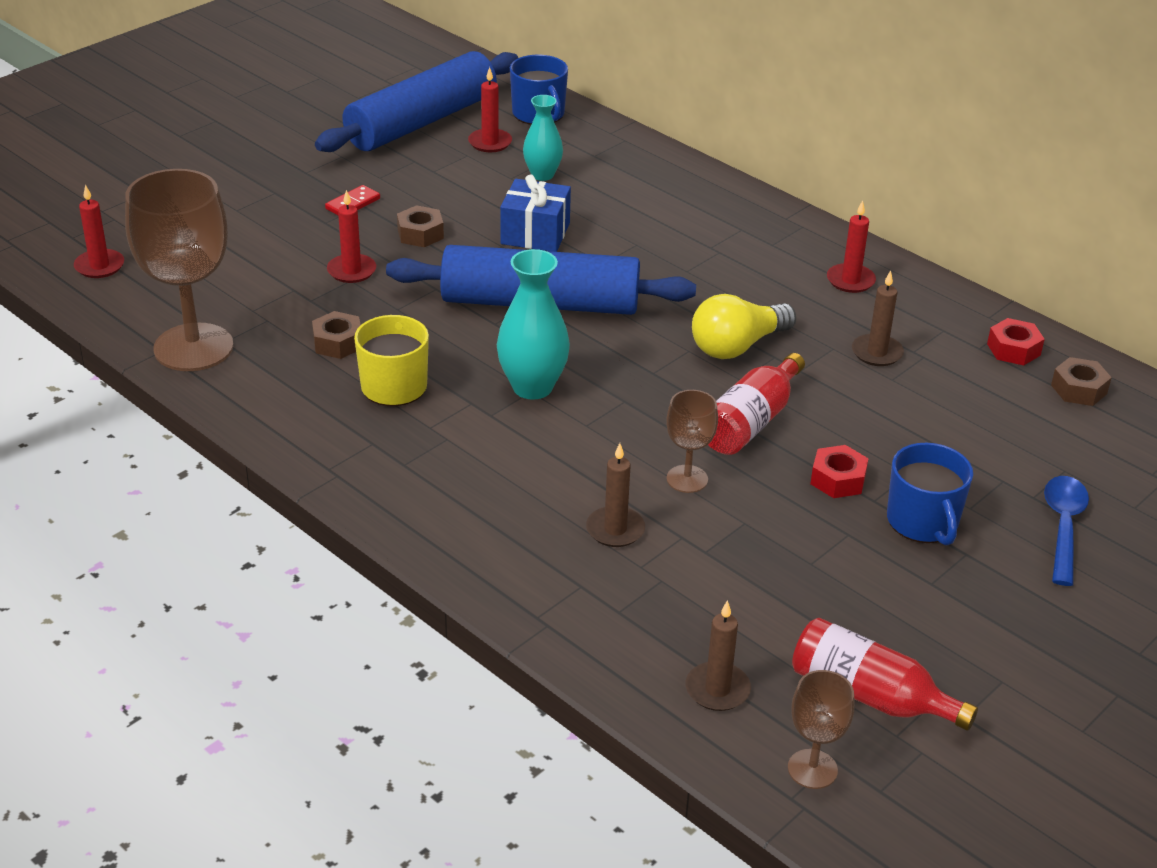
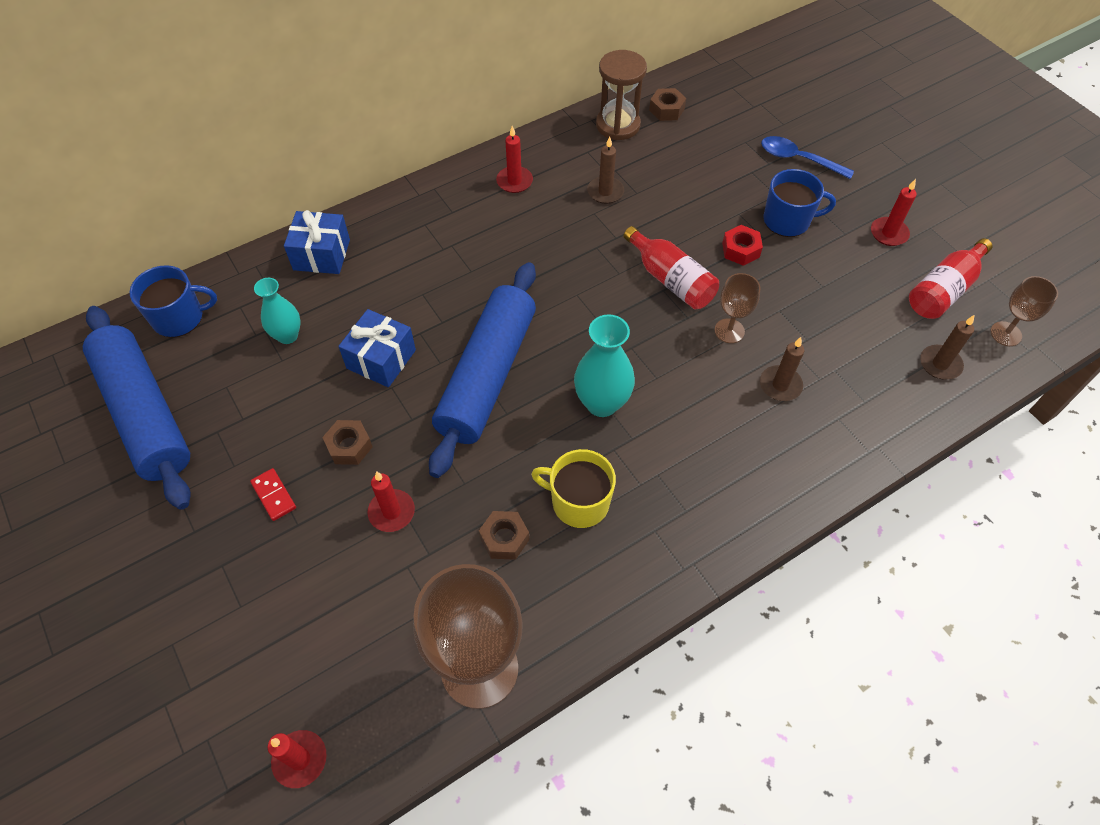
camera: 75 degrees left, 20 degrees up
red candle [468,67,512,152] -> red candle moved to [871,179,917,246]
yellow light bulb [692,294,796,359] -> none
red nut [987,318,1045,365] -> brown hourglass [596,50,647,140]
none -> blue gift [284,210,350,274]

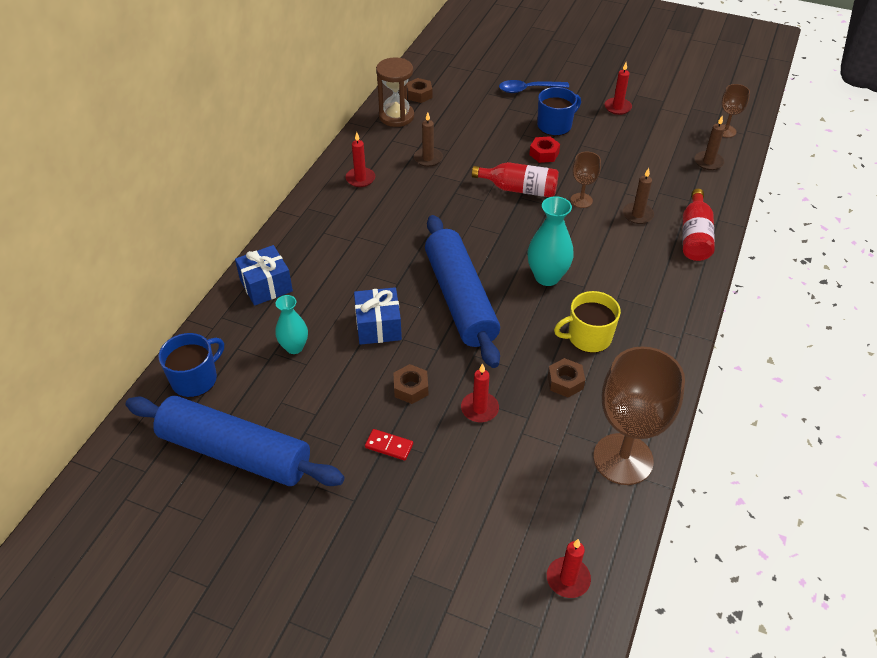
camera: 35 degrees left, 10 degrees down
red bottle [909,238,993,319] -> red bottle moved to [683,189,715,261]

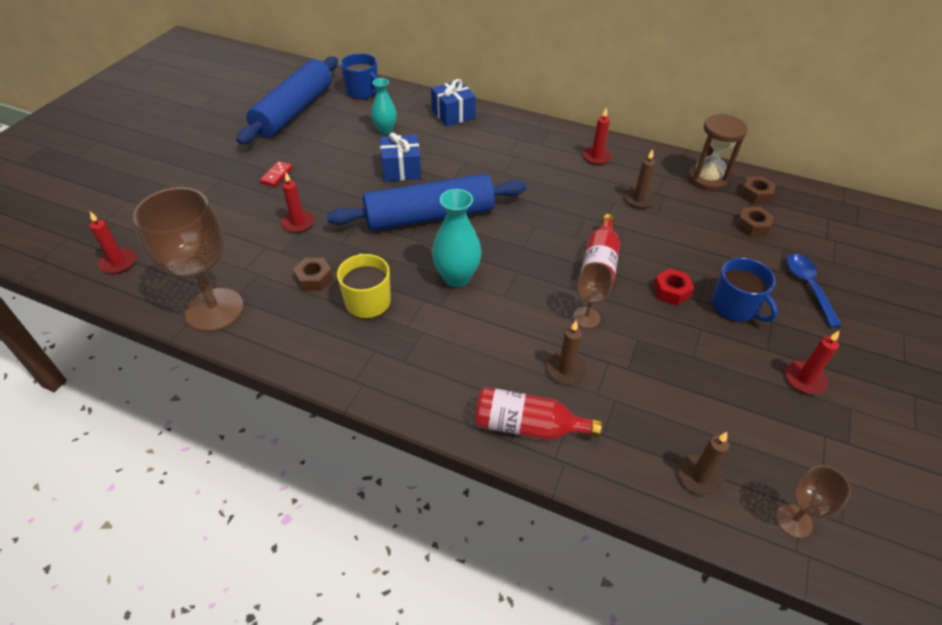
camera: 90 degrees right, 0 degrees up
brown nut [394,364,428,404] -> brown nut moved to [736,207,774,237]

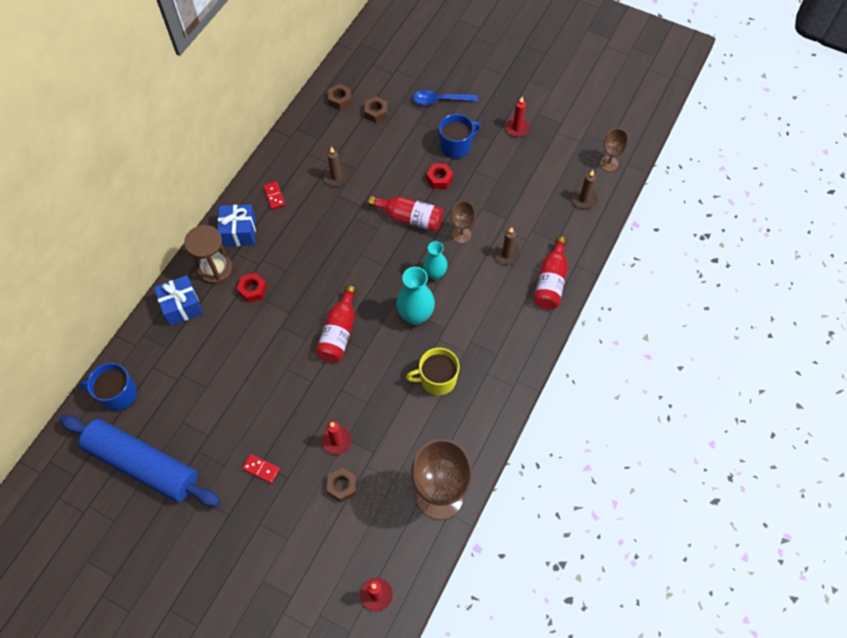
camera: 85 degrees left, 15 degrees up
brown nut [293,258,333,291] -> brown nut moved to [327,468,357,502]
blue rolling pin [326,174,527,231] -> red bottle [316,286,356,363]
blue mug [340,53,378,99] -> blue mug turned 135 degrees counterclockwise [79,363,137,411]
turquoise vase [371,78,397,134] -> turquoise vase moved to [423,241,448,280]
blue gift [380,132,421,181] -> blue gift moved to [218,204,256,247]
red candle [583,108,612,165] -> red domino [263,181,285,209]
brown hourglass [688,114,748,190] -> brown hourglass moved to [184,225,233,284]
none -> red nut [237,273,267,303]

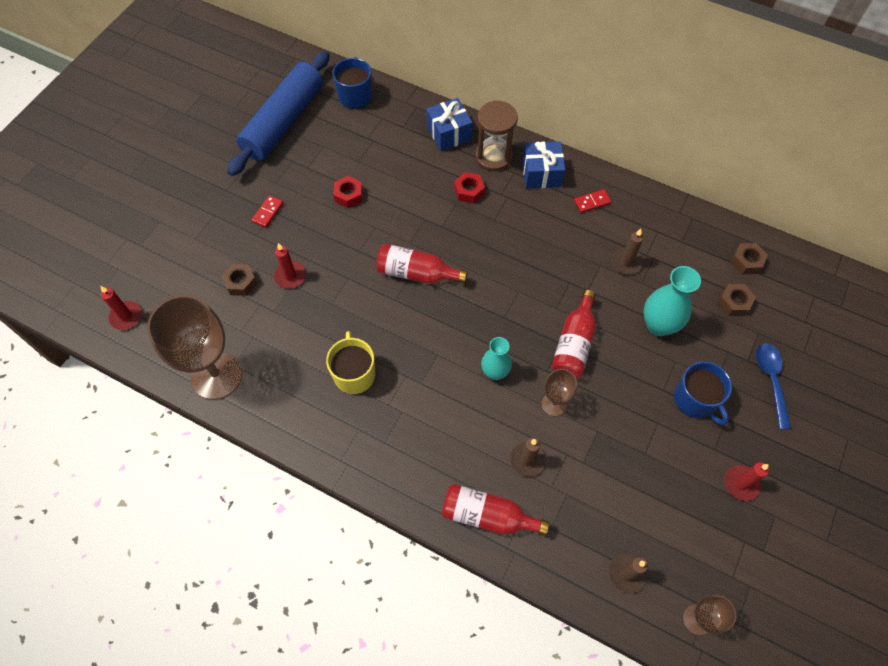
camera: 90 degrees right, 0 degrees up
turquoise vase [396,267,435,325] -> turquoise vase moved to [643,266,701,336]
red nut [426,164,453,189] -> red nut moved to [333,176,363,208]

